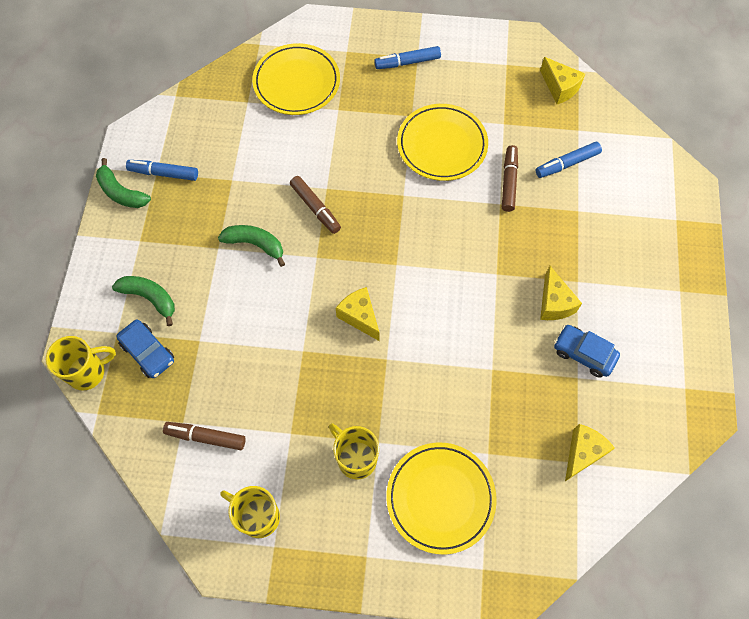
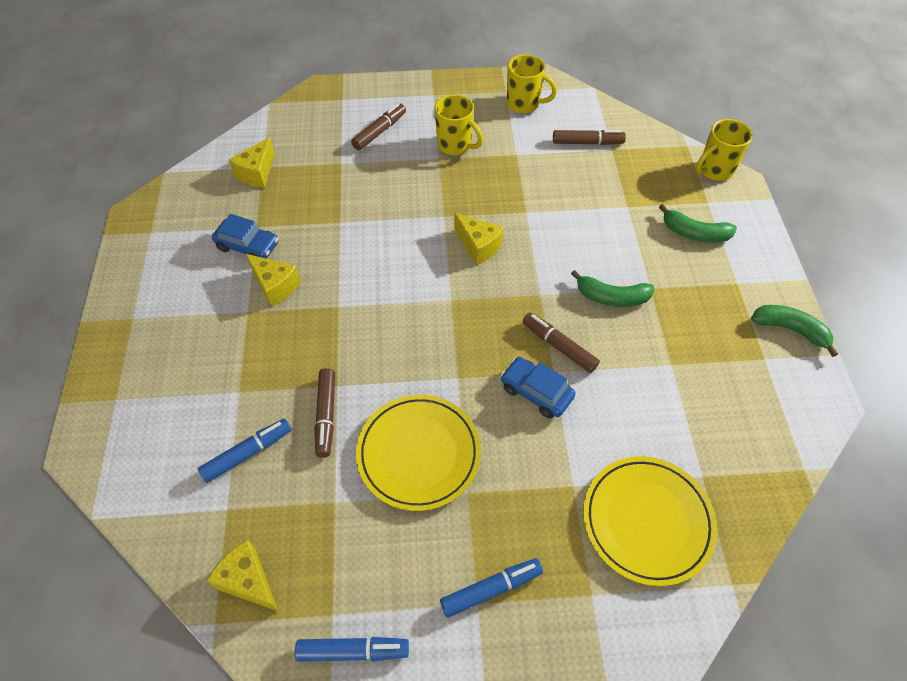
camera: 170 degrees right, 10 degrees down
blue car [116,320,174,378] -> blue car moved to [501,357,576,419]
blue marker [126,160,198,181] -> blue marker moved to [295,637,409,662]
yellow plate [386,443,497,554] -> brown marker [351,103,406,150]
yellow cheese [540,266,582,320] -> yellow cheese turned 150 degrees clockwise [246,254,301,307]

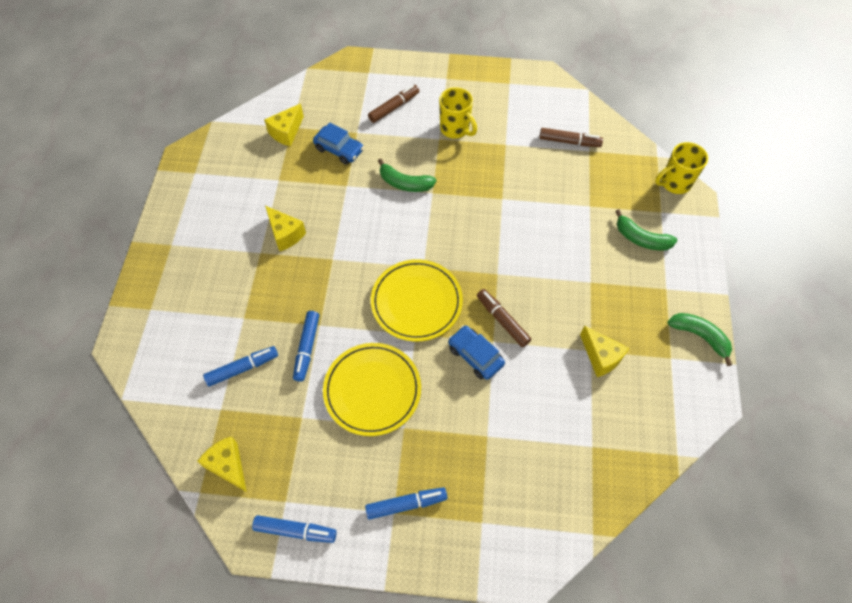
camera: 10 degrees right, 5 degrees up
blue car [212,214,278,259] -> blue car moved to [313,123,364,165]
brown marker [315,368,335,458] -> blue marker [293,311,319,382]
yellow cheese [454,213,504,265] -> yellow cheese moved to [580,325,629,377]
yellow mug [507,54,557,114] -> none
green banana [571,270,654,307] -> green banana moved to [378,159,437,192]
yellow plate [583,456,717,586] -> yellow plate moved to [371,259,463,341]

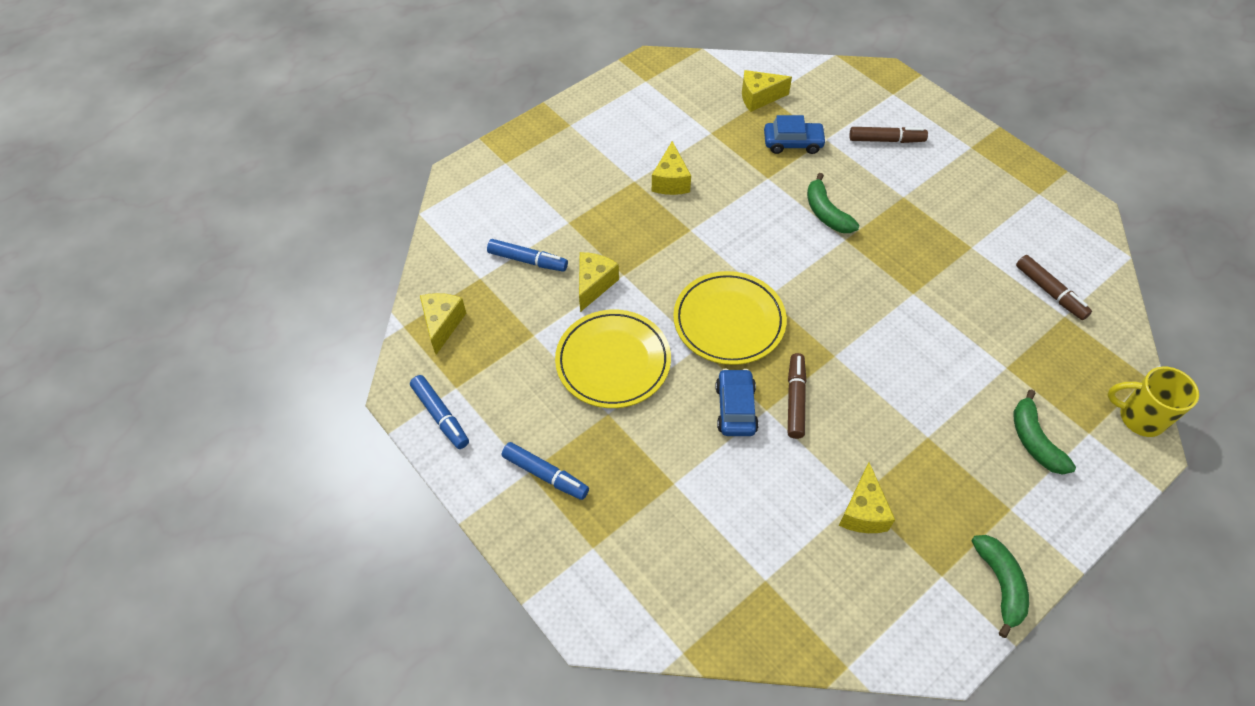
camera: 45 degrees right, 5 degrees down
blue marker [293,311,319,382] -> yellow cheese [579,252,619,312]
blue car [313,123,364,165] -> blue car turned 75 degrees counterclockwise [764,115,827,154]
yellow mug [439,87,477,139] -> none

